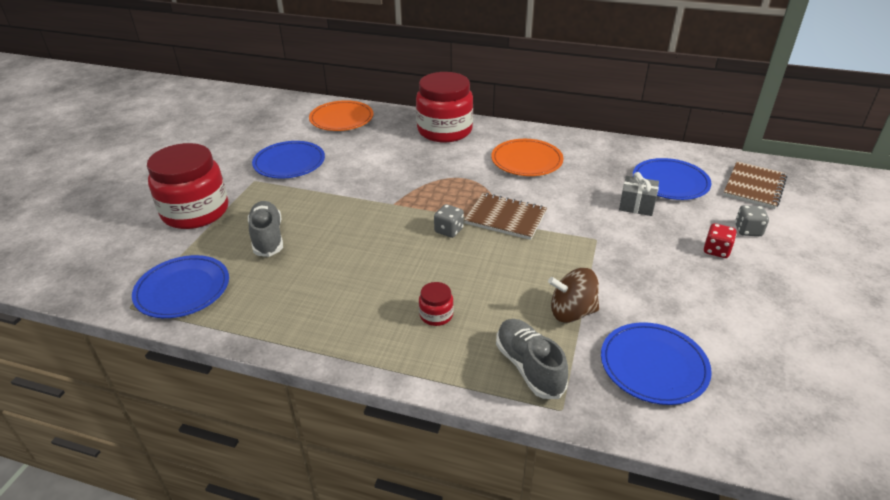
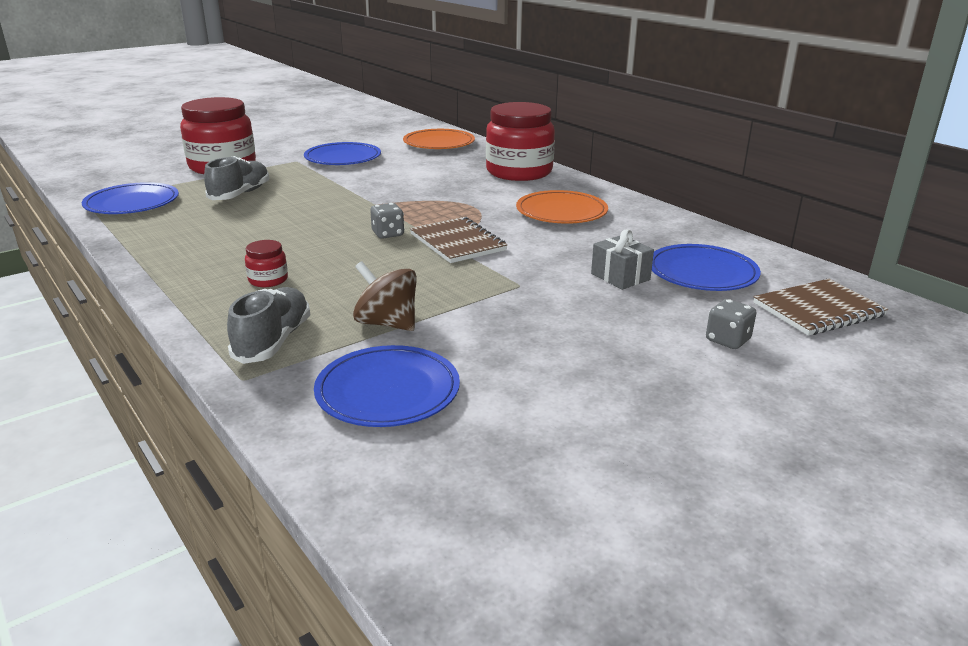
camera: 35 degrees right, 10 degrees down
red dice [704,223,737,258] -> none

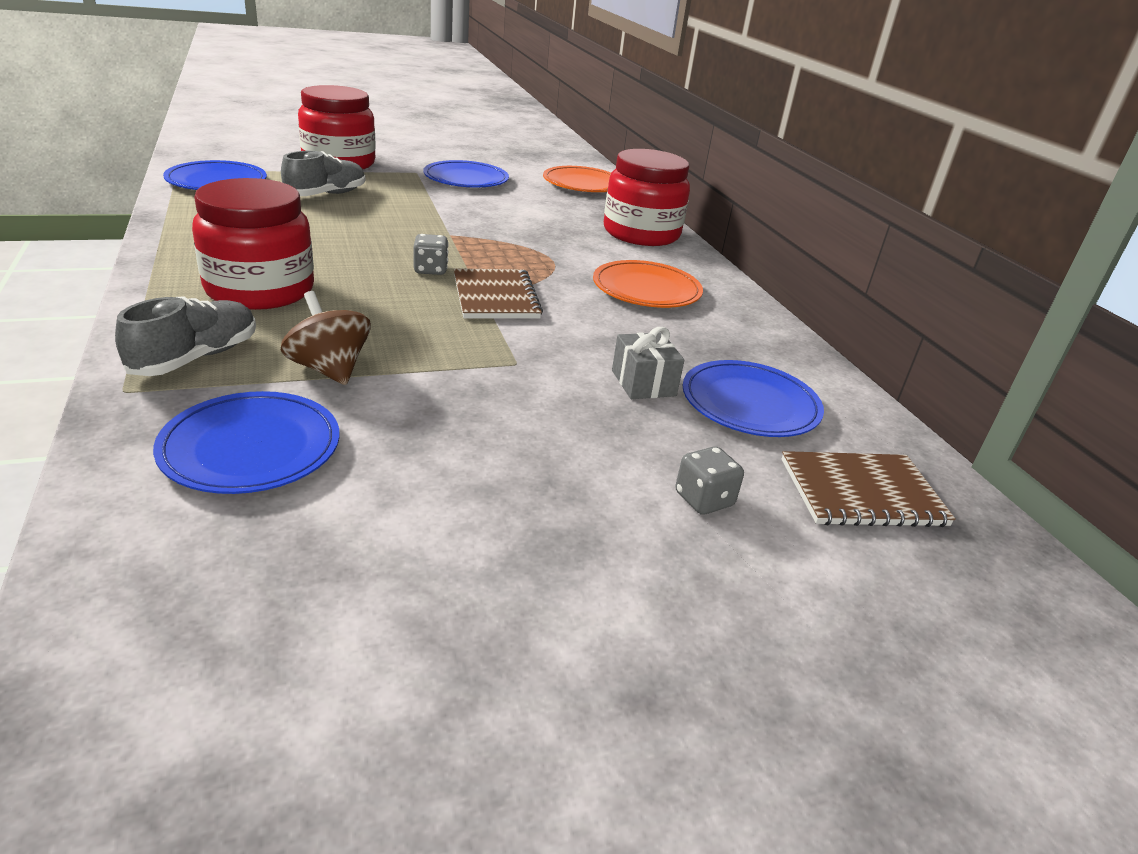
camera: 15 degrees right, 5 degrees up
red jar [245,240,288,287] -> red jar [192,178,314,310], size x2.39

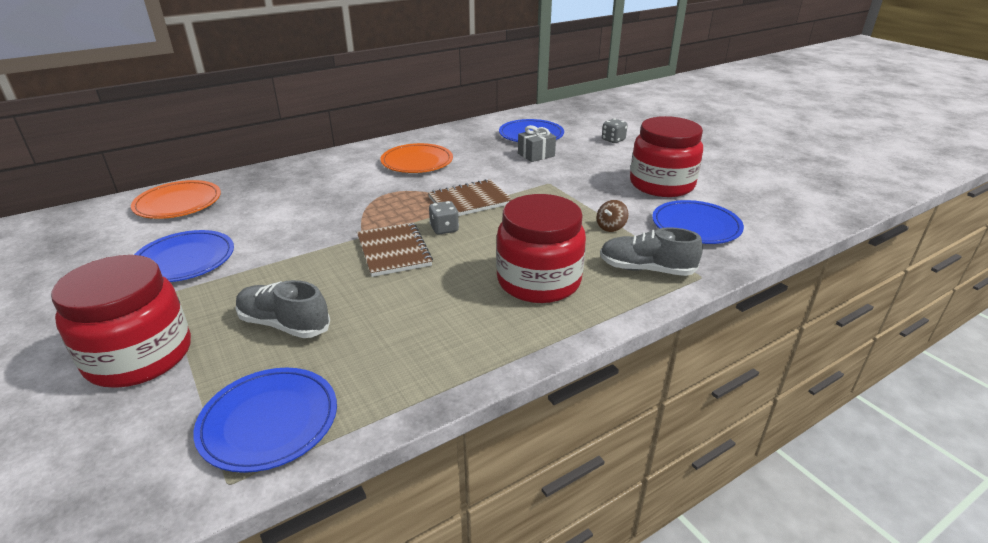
camera: 100 degrees left, 0 degrees up
brown spinning top [281,291,371,385] -> brown spinning top [596,200,629,232], size x0.61
red jar [604,149,690,246] -> red jar moved to [630,116,703,197]
brown notebook [781,451,956,527] -> brown notebook moved to [357,222,433,277]

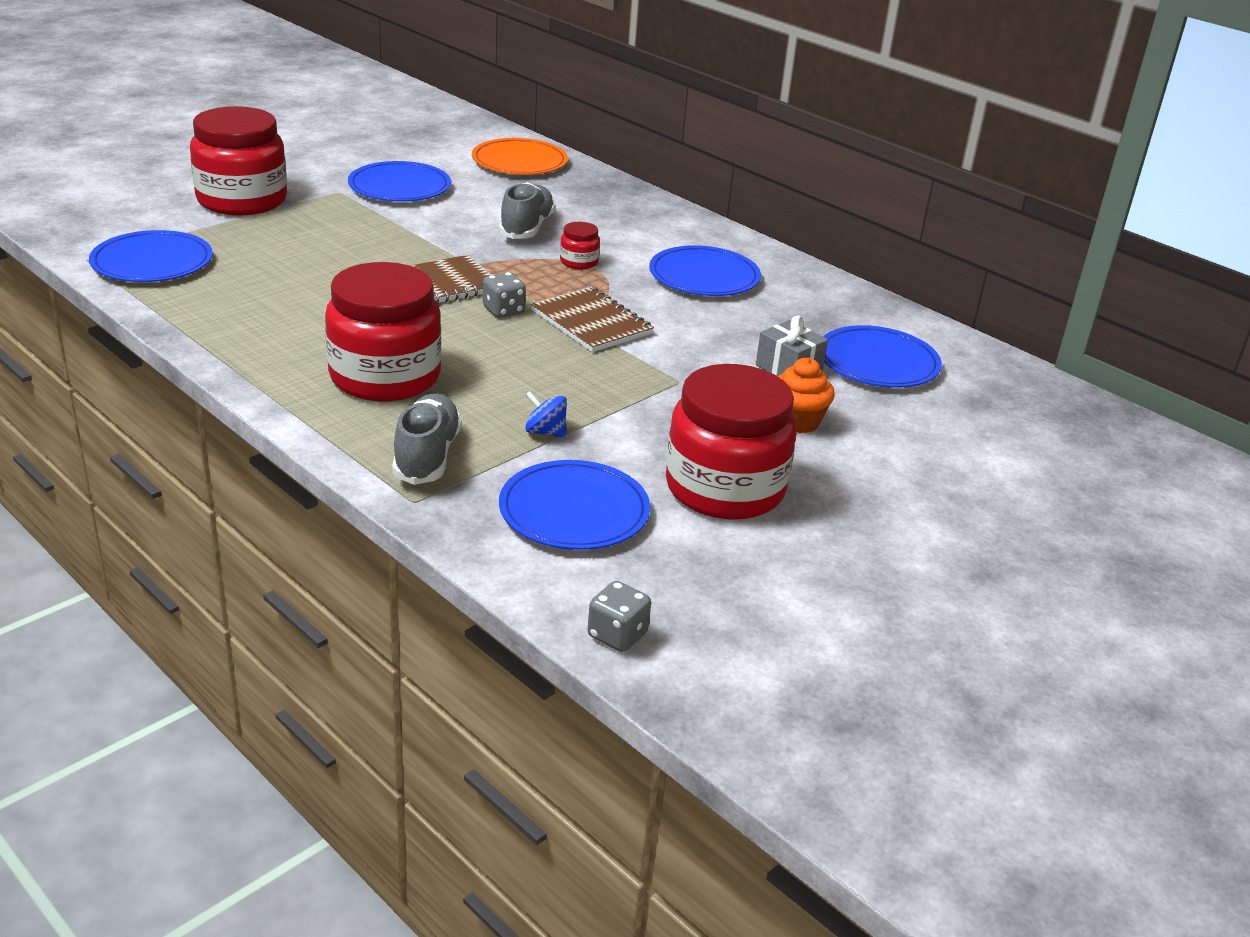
camera: 75 degrees right, 0 degrees up
grey shoe [235,280,330,338] -> grey shoe moved to [499,182,556,239]
orange plate [381,143,453,173] -> blue plate [649,245,761,296]
brown spinning top [596,200,629,232] -> blue spinning top [525,391,567,438]
grey dice [602,118,628,143] -> grey dice moved to [588,581,651,652]
none -> red jar [560,222,600,269]
none -> orange cupcake [778,358,835,433]

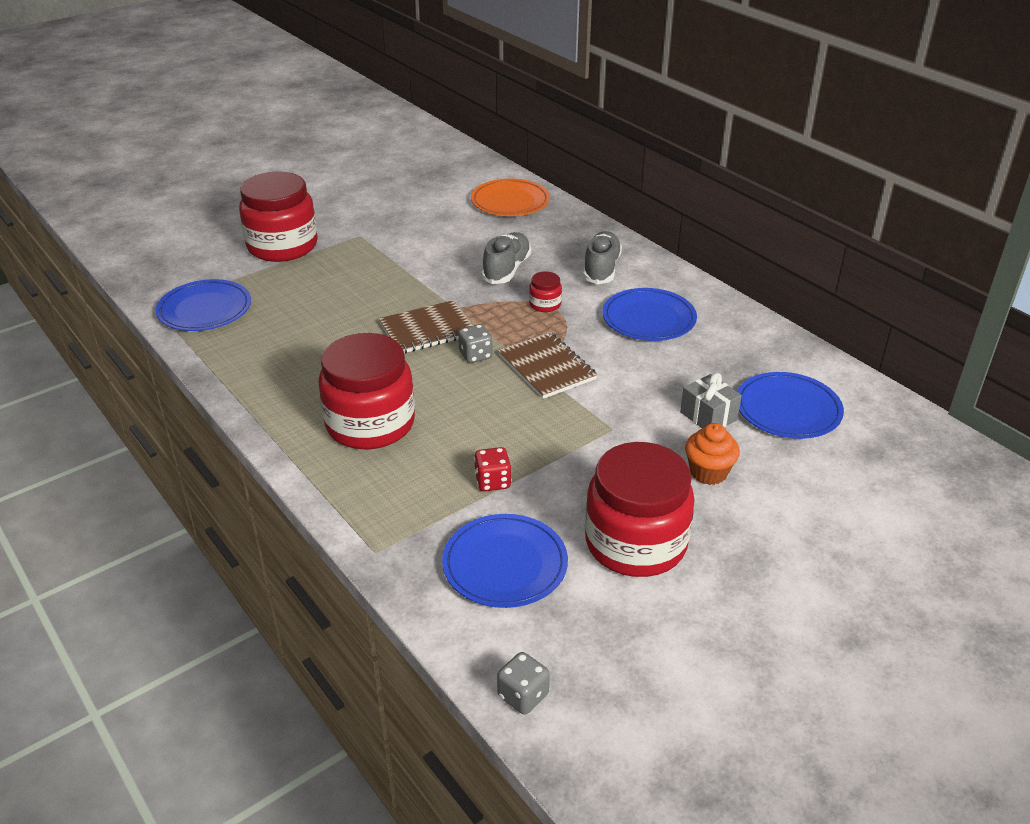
camera: 10 degrees right, 5 degrees up
blue plate [348,161,451,202] -> none
grey shoe [392,393,462,485] -> grey shoe moved to [583,231,622,284]
blue spinning top [525,391,567,438] -> red dice [474,447,512,491]

